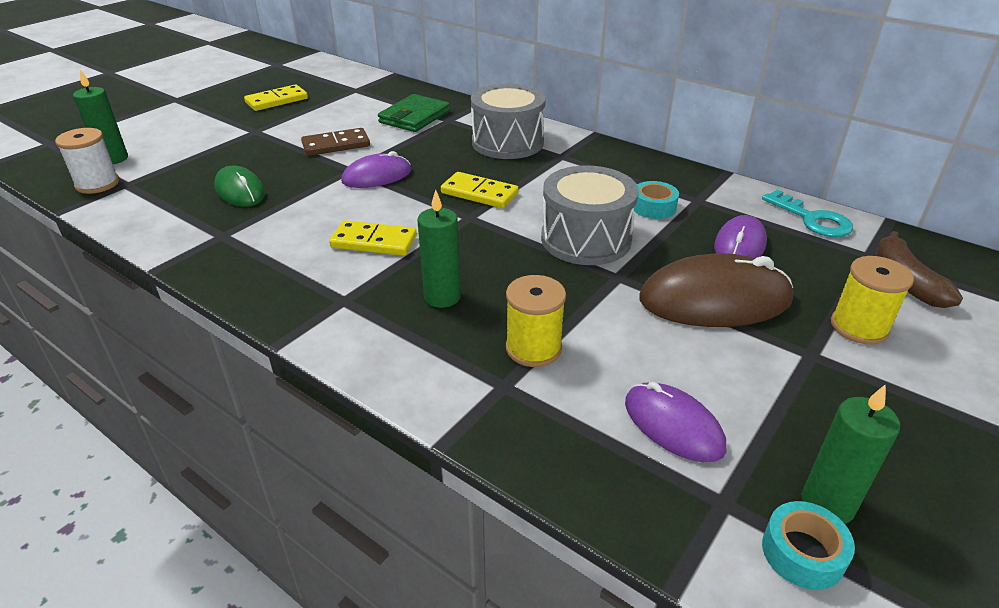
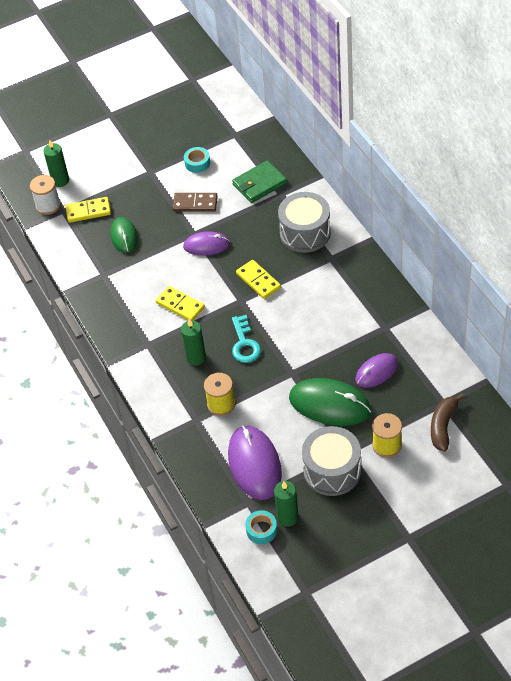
camera: 30 degrees right, 15 degrees up
yellow domino [244,84,308,111] -> yellow domino moved to [66,197,111,223]
grey drum [541,165,639,265] -> grey drum moved to [302,426,361,496]
purple mouse [625,382,727,462] -> purple mouse [228,425,282,500], size x1.65
turquoise tape [634,181,679,219] -> turquoise tape moved to [184,147,210,173]
brown mouse [639,253,793,327] -> green mouse [289,378,371,426]
turquoise key [762,189,853,237] -> turquoise key moved to [232,315,261,363]

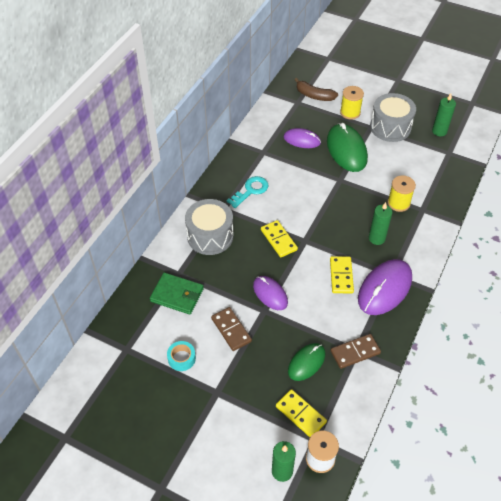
camera: 130 degrees left, 0 degrees up
purple mouse [228,425,282,500] -> purple mouse moved to [358,259,412,315]
turquoise key [232,315,261,363] -> turquoise key moved to [227,176,268,208]
yellow domino [236,260,281,299] -> yellow domino turned 45 degrees counterclockwise [261,220,298,257]
turquoise tape [245,510,277,544] -> none
brown banana [431,394,464,451] -> brown banana turned 45 degrees clockwise [295,78,338,101]
none -> brown domino [330,334,381,369]

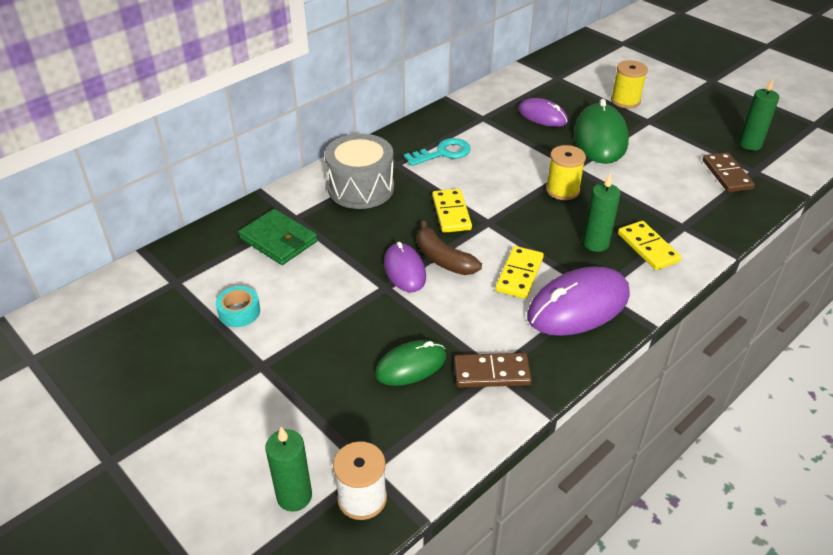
camera: 20 degrees right, 10 degrees down
brown domino [211,307,252,351] -> brown domino moved to [703,152,755,192]
yellow domino [276,389,327,437] -> yellow domino moved to [618,221,682,270]
brown banana [295,78,338,101] -> brown banana moved to [417,221,482,275]
grey drum [370,93,416,142] -> none
yellow spool [387,175,416,212] -> yellow spool moved to [546,145,586,200]

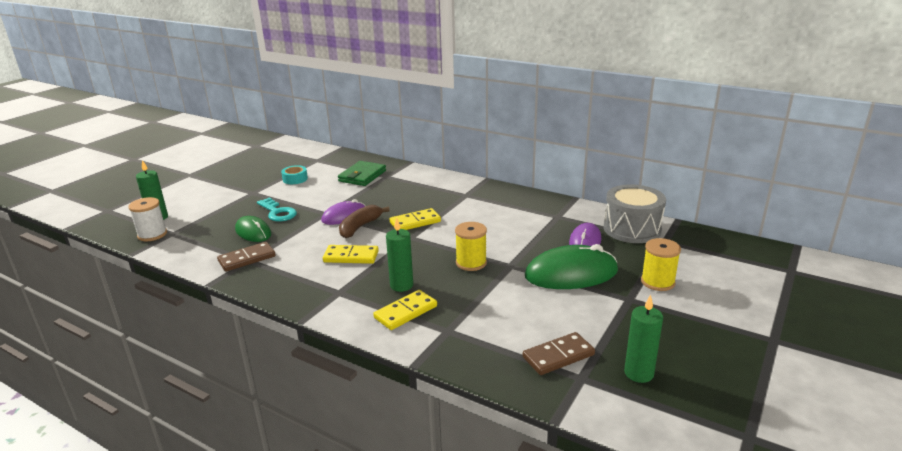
camera: 75 degrees right, 15 degrees down
grey drum [325,134,394,209] -> grey drum moved to [604,185,666,243]
turquoise key [404,138,471,166] -> turquoise key moved to [257,197,297,221]
brown domino [454,353,532,388] -> brown domino turned 75 degrees clockwise [217,242,276,272]
purple mouse [527,266,630,336] -> none

